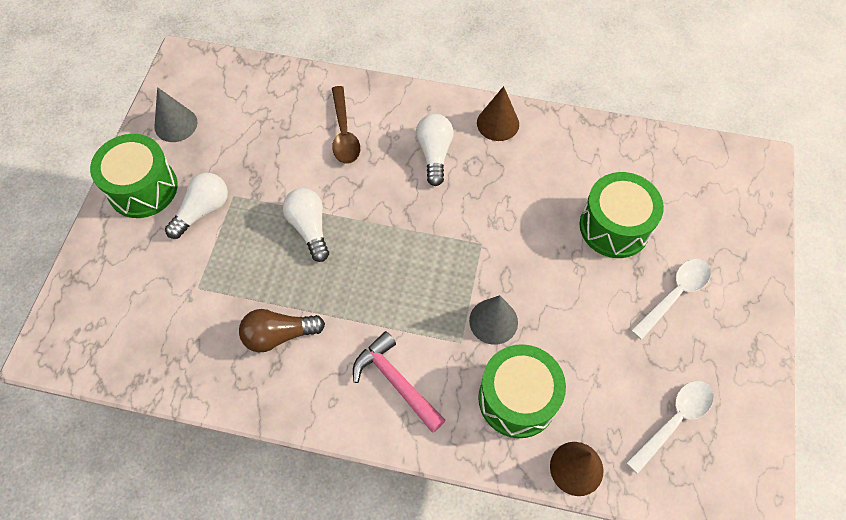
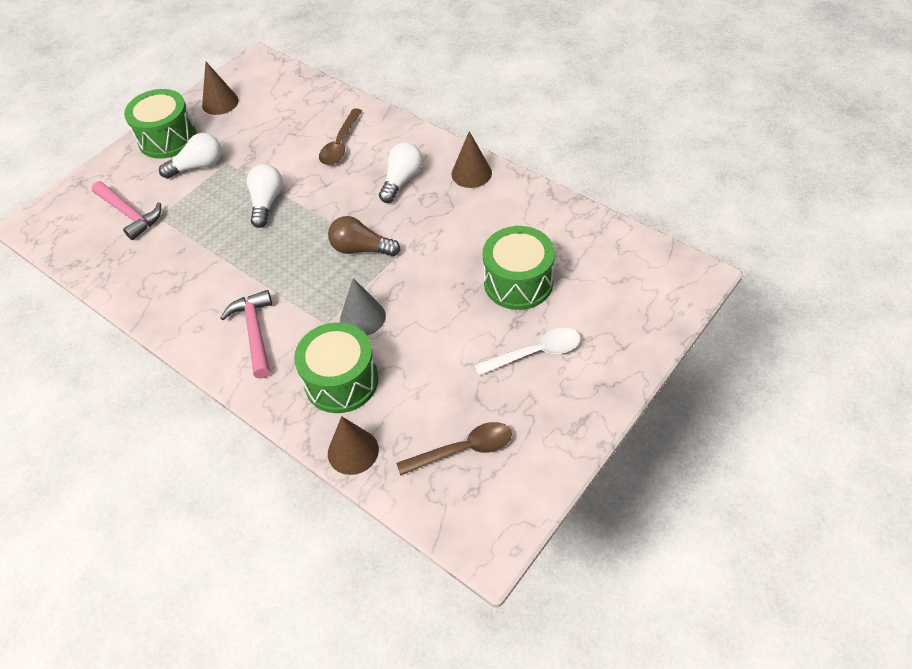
camera: 30 degrees right, 10 degrees down
grey cone [154,87,198,142] -> brown cone [202,62,239,115]
brown light bulb [239,309,325,352] -> brown light bulb moved to [328,216,400,257]
white spoon [626,381,714,474] -> brown spoon [396,422,512,476]
none -> pink hammer [92,181,161,240]

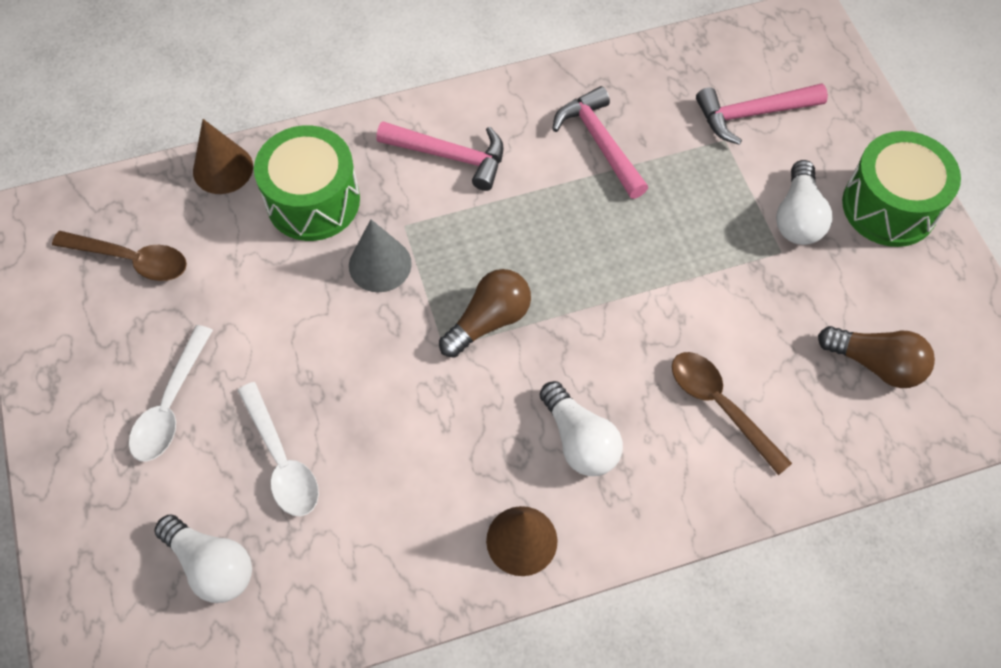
camera: 120 degrees right, 10 degrees up
brown cone [202,62,239,115] -> none
white light bulb [247,164,283,228] -> white light bulb moved to [155,515,252,603]
brown spoon [396,422,512,476] -> brown spoon turned 90 degrees counterclockwise [52,231,187,281]
green drum [483,226,555,310] -> white spoon [237,382,319,516]
none -> pink hammer [552,86,648,199]
none -> brown light bulb [818,326,935,388]

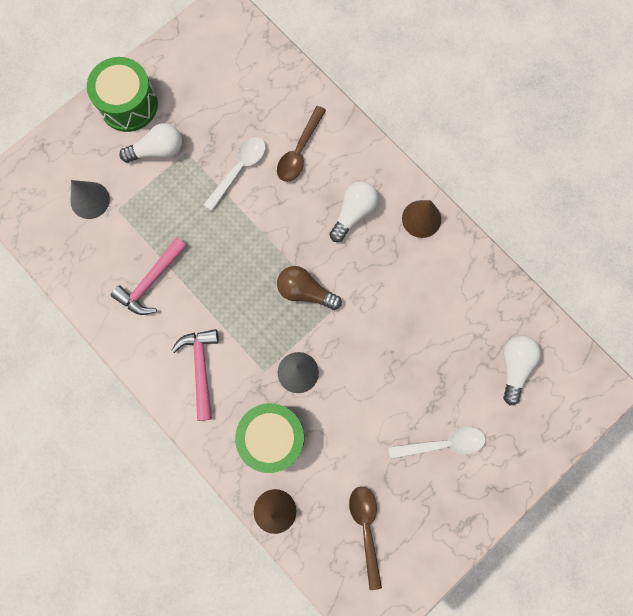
camera: 115 degrees left, 15 degrees up
white spoon [237,382,319,516] -> white spoon moved to [203,137,266,211]
pink hammer [696,83,828,145] -> grey cone [71,180,110,219]
brown light bulb [818,326,935,388] -> none

